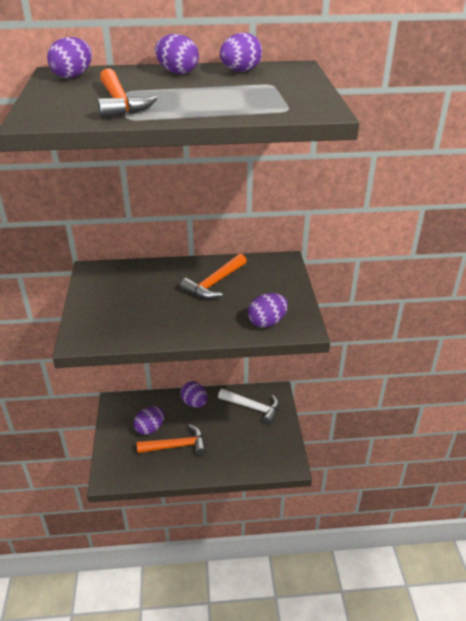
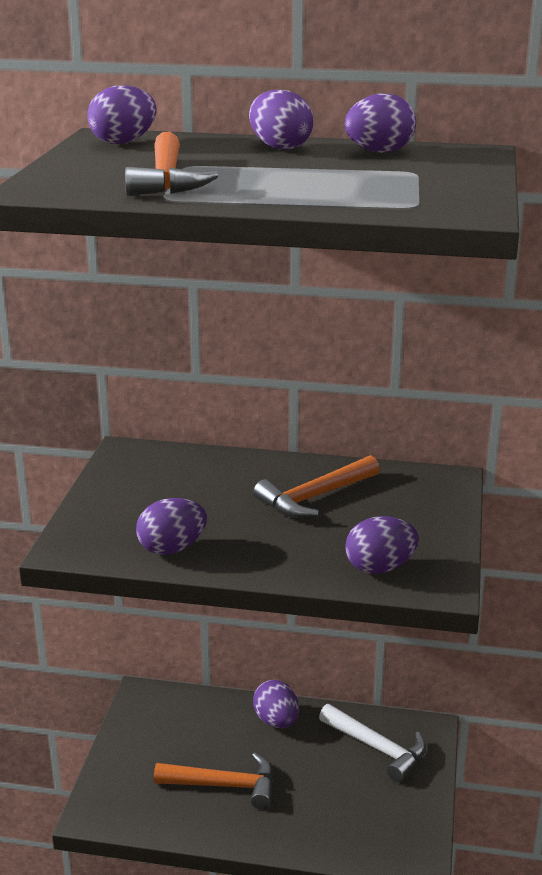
camera: 15 degrees right, 10 degrees down
purple egg [134,406,165,435] -> purple egg moved to [136,498,207,555]

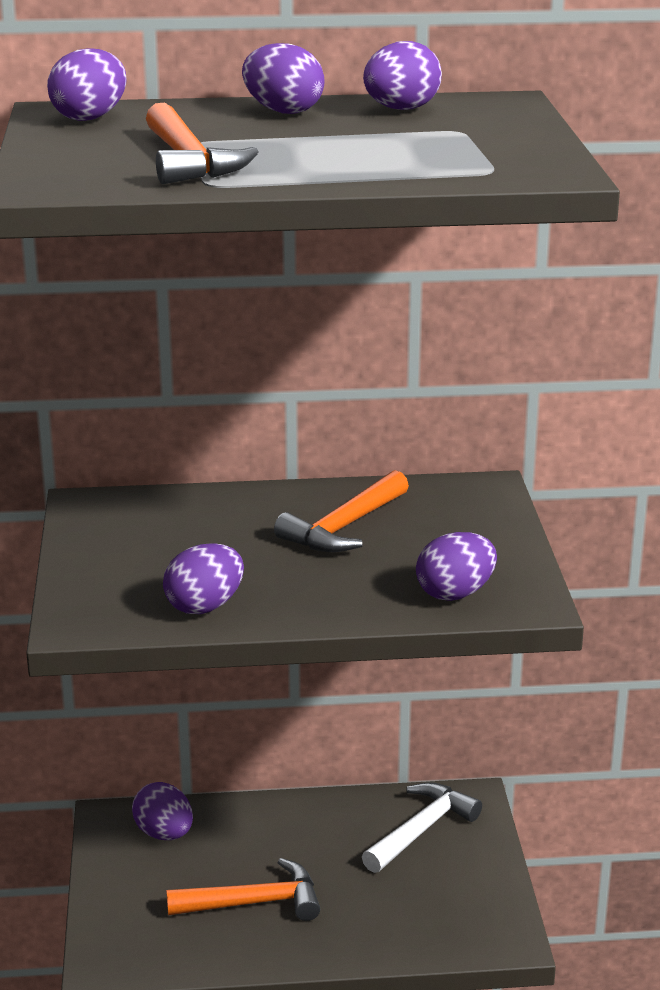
camera: 15 degrees left, 0 degrees up
purple egg [253,680,299,728] -> purple egg moved to [132,782,193,840]
white hammer [319,704,426,782] -> white hammer turned 75 degrees counterclockwise [362,782,482,873]

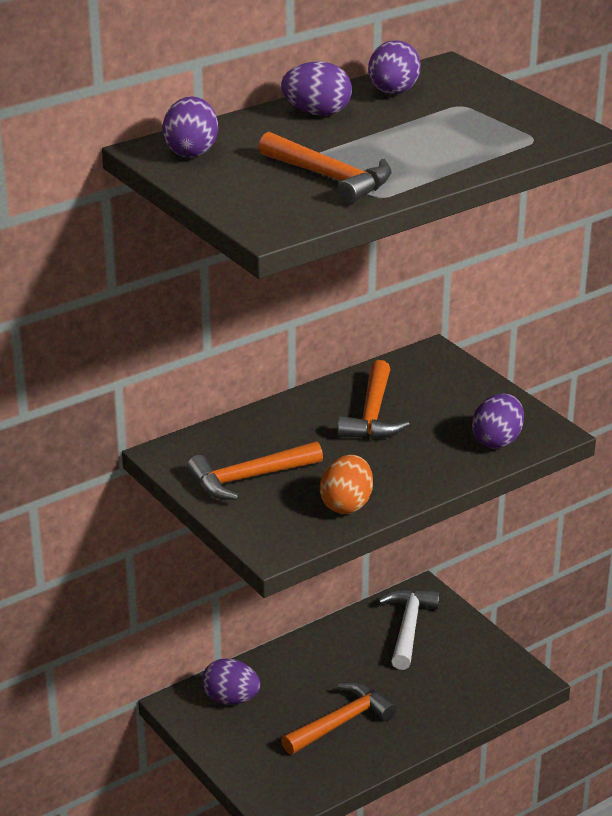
camera: 30 degrees left, 5 degrees up
purple egg [163,543,244,614] -> orange egg [320,455,373,514]
none -> orange hammer [187,441,323,500]

